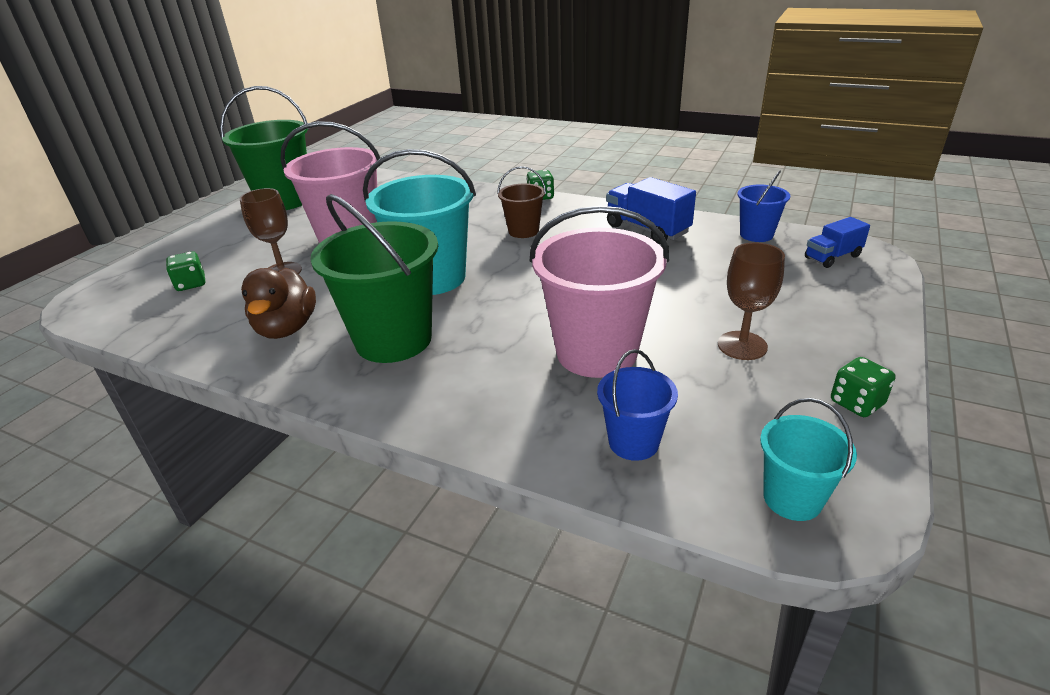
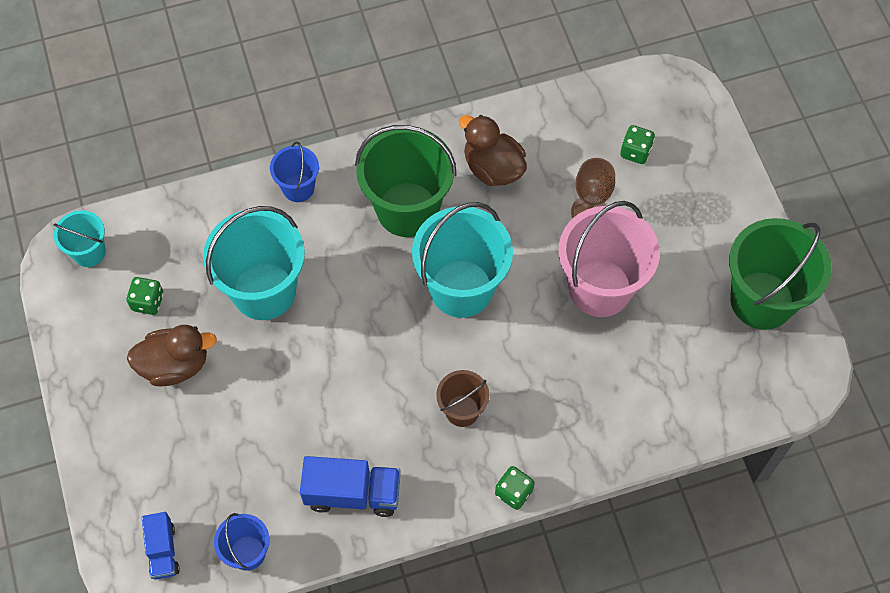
camera: 135 degrees right, 30 degrees up
pink bucket [529,206,669,378] -> turquoise bucket [203,206,305,320]
blue bucket [597,349,678,461] -> blue bucket moved to [270,142,319,202]
brown goblet [718,242,785,360] -> brown duck [127,325,217,386]
blue truck [805,217,870,268] -> blue truck turned 150 degrees clockwise [142,512,180,580]
green dice [831,357,895,417] -> green dice moved to [126,277,164,315]

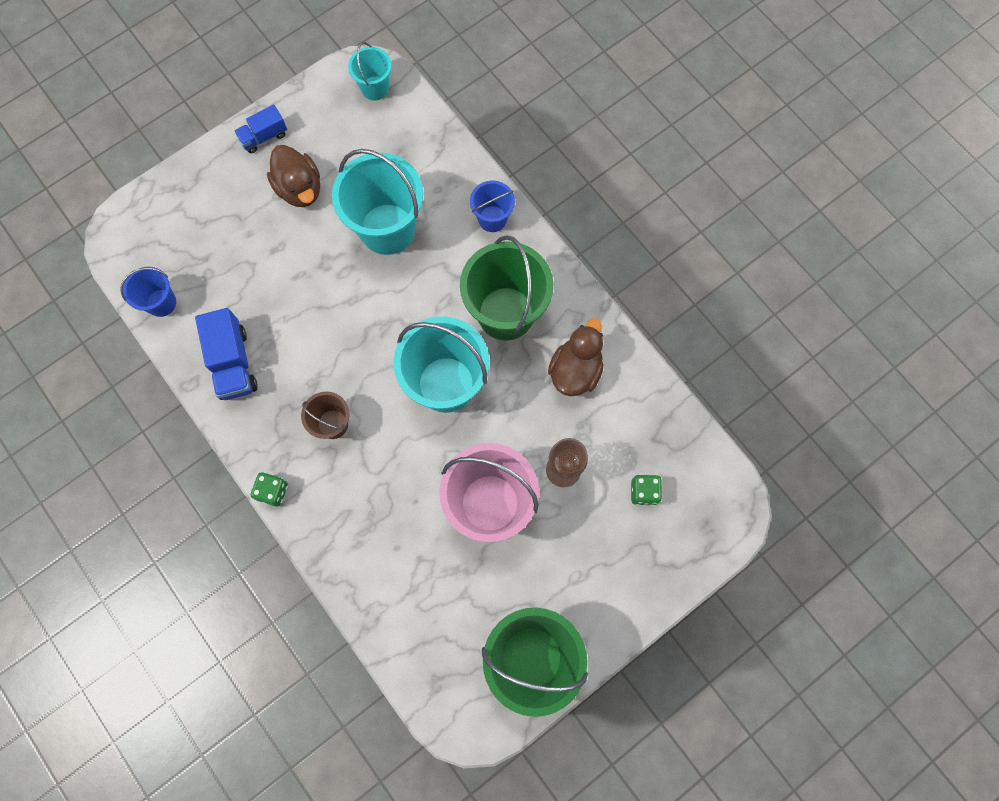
camera: 70 degrees right, 10 degrees up
green dice [126,277,164,315] -> none
blue truck [142,512,180,580] -> blue truck moved to [234,105,287,153]

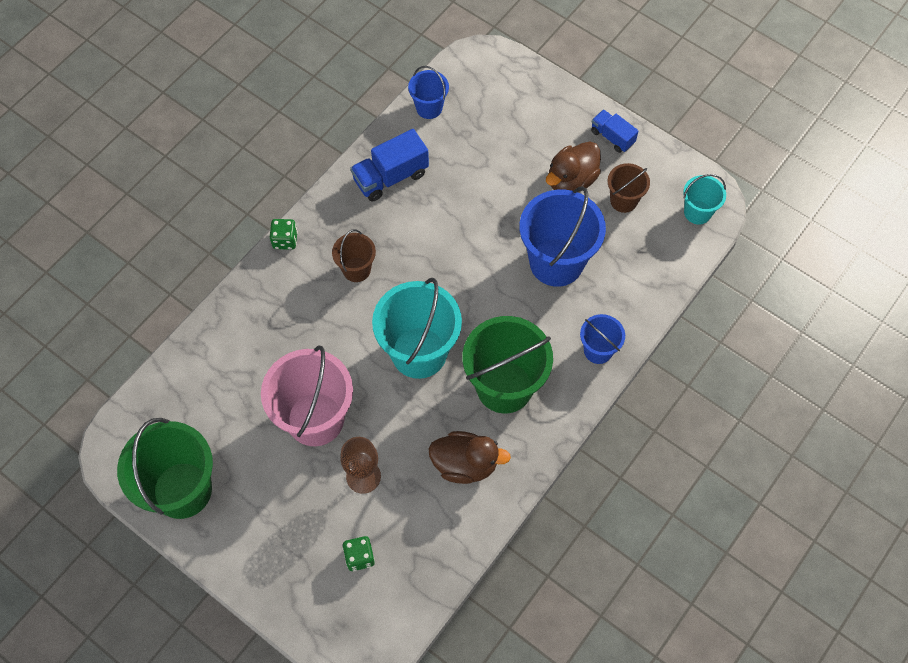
camera: 75 degrees right, 10 degrees down
turquoise bucket [332,149,423,255] -> blue bucket [519,186,606,287]
none -> brown bucket [607,163,650,213]

